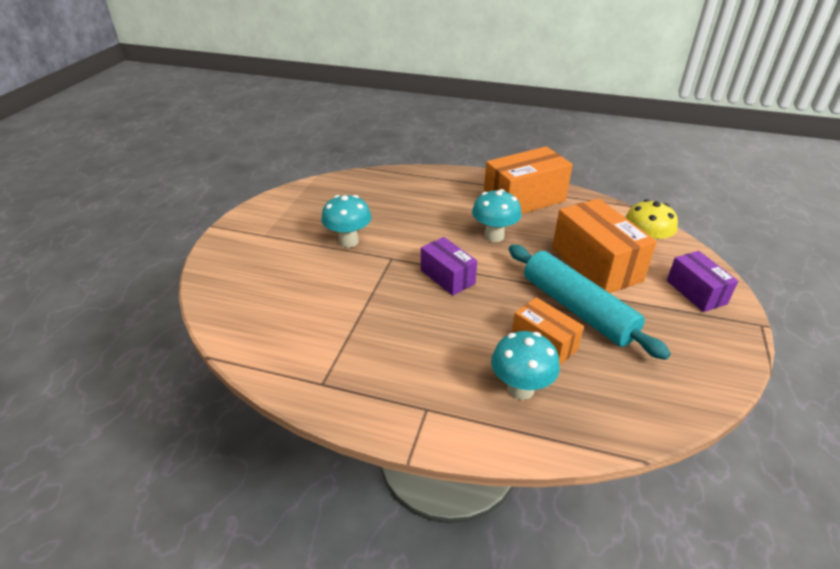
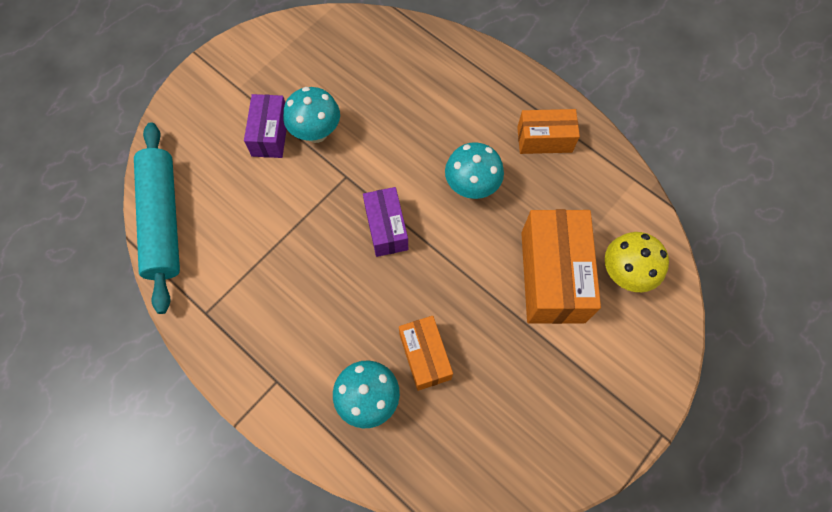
camera: 25 degrees right, 30 degrees up
orange box [484,146,573,214] -> orange box [517,109,580,154], size x0.59
turquoise rolling pin [509,245,671,360] -> turquoise rolling pin moved to [134,122,180,314]
purple box [667,251,738,312] -> purple box moved to [244,94,287,158]

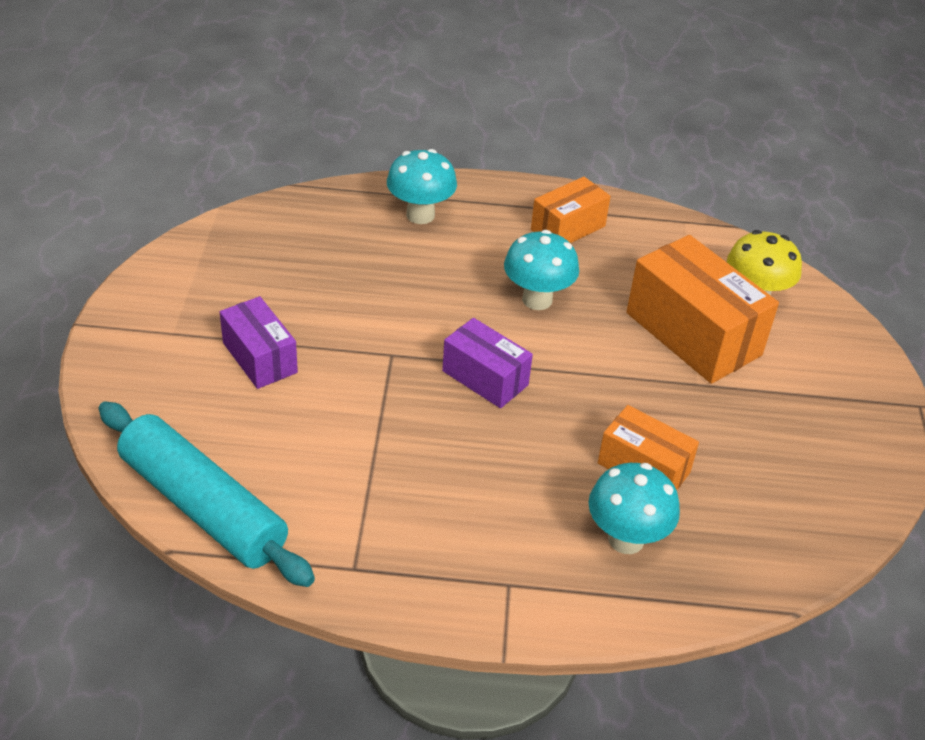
camera: 40 degrees left, 25 degrees down
turquoise mushroom [283,87,340,143] -> turquoise mushroom moved to [387,149,457,224]

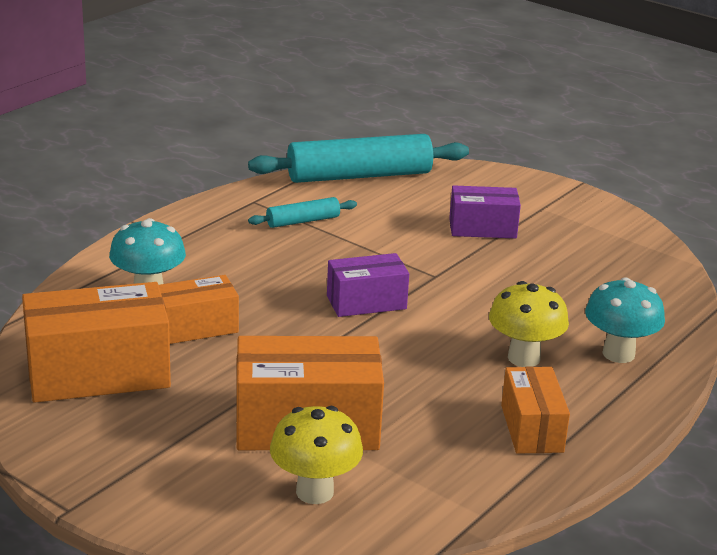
camera: 125 degrees right, 15 degrees down
turquoise mushroom [504,230,579,310] -> none
none -> orange box [22,282,171,403]
none -> turquoise rolling pin [248,197,357,228]
none -> yellow mushroom [489,281,569,367]

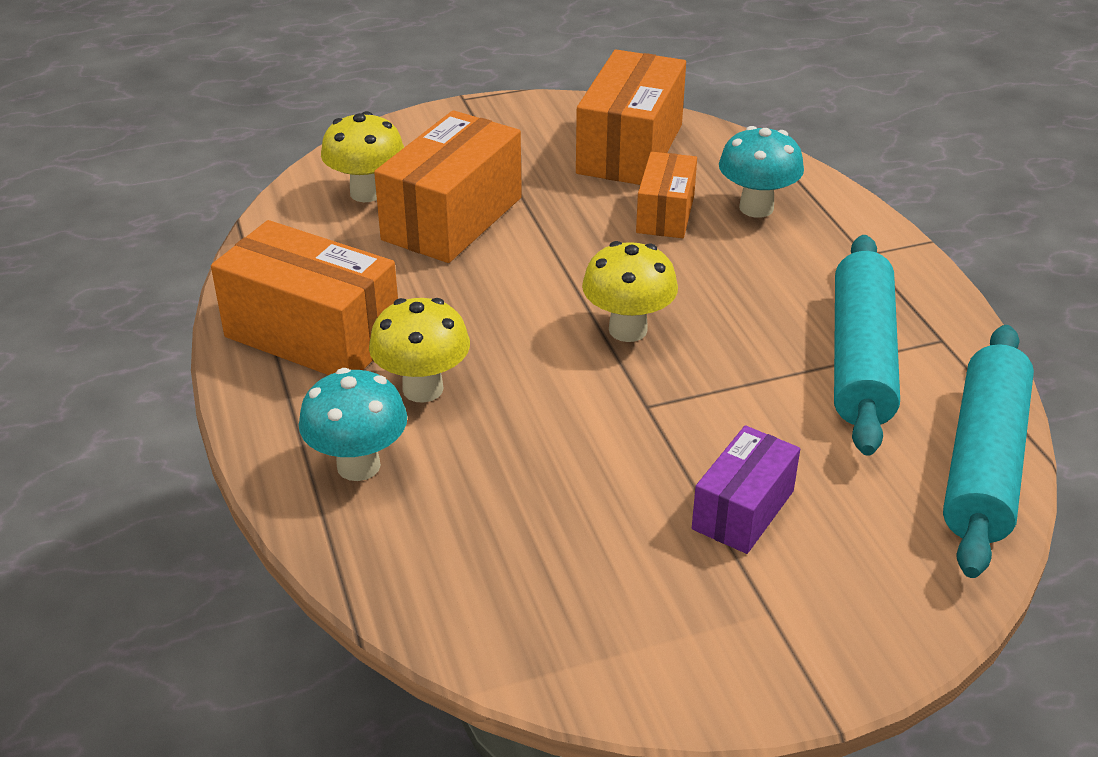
camera: 125 degrees right, 10 degrees up
turquoise rolling pin [248,197,357,228] -> turquoise rolling pin [834,235,900,456], size x2.08
purple box [327,253,409,317] -> yellow mushroom [582,241,678,342]
orange box [501,367,570,454] -> orange box [211,220,398,375], size x1.69

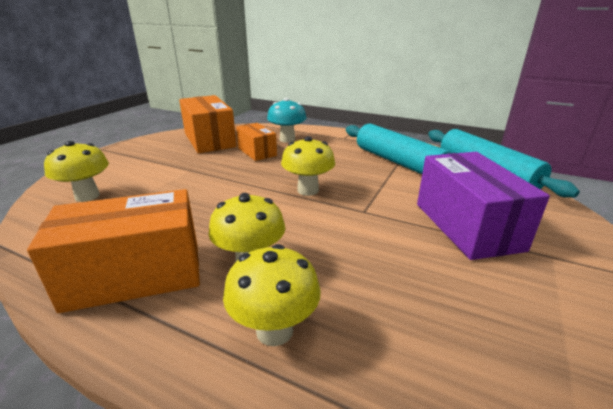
camera: 45 degrees left, 10 degrees down
turquoise mushroom [299,368,407,481] -> yellow mushroom [223,244,321,346]
orange box [374,110,522,263] -> none
purple box [692,425,800,554] -> purple box [417,152,550,260], size x1.69

